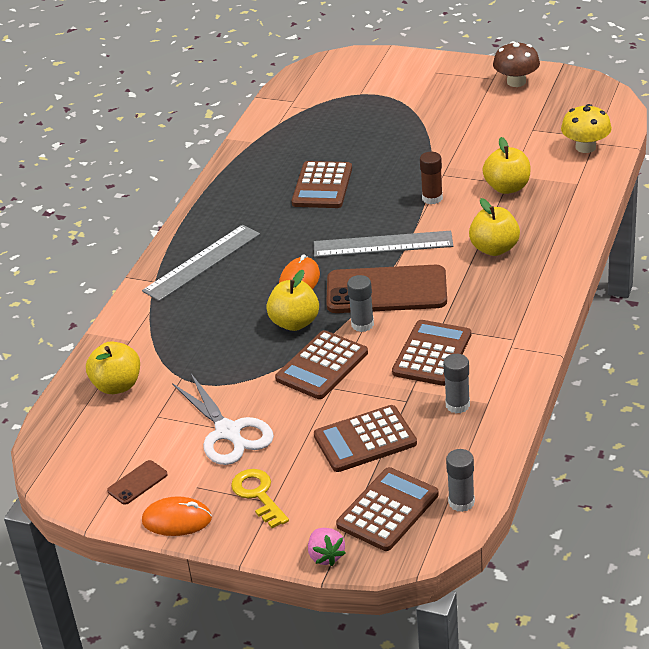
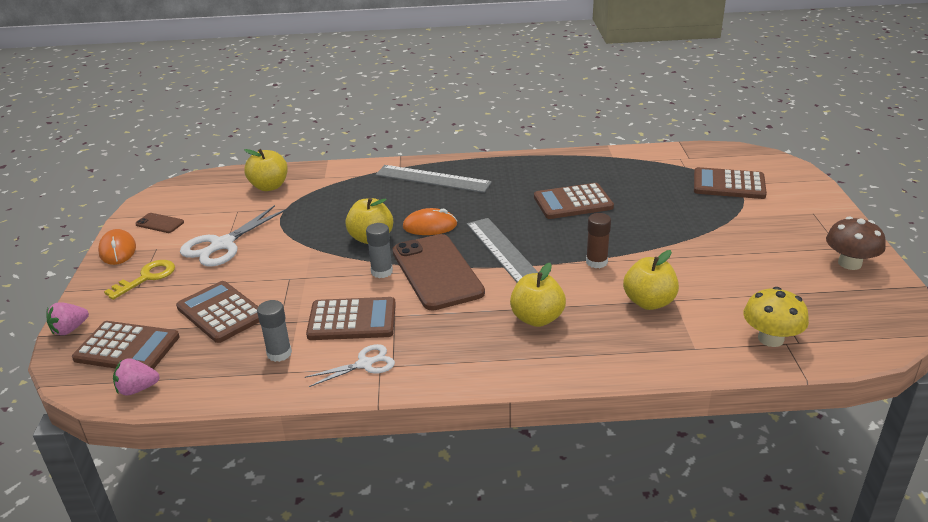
camera: 65 degrees right, 5 degrees down
brown calculator [275,330,368,399] -> brown calculator moved to [694,167,767,199]
grey glue stick [446,449,475,512] -> pink strawberry [113,358,160,395]
none -> white scissors [305,344,395,387]

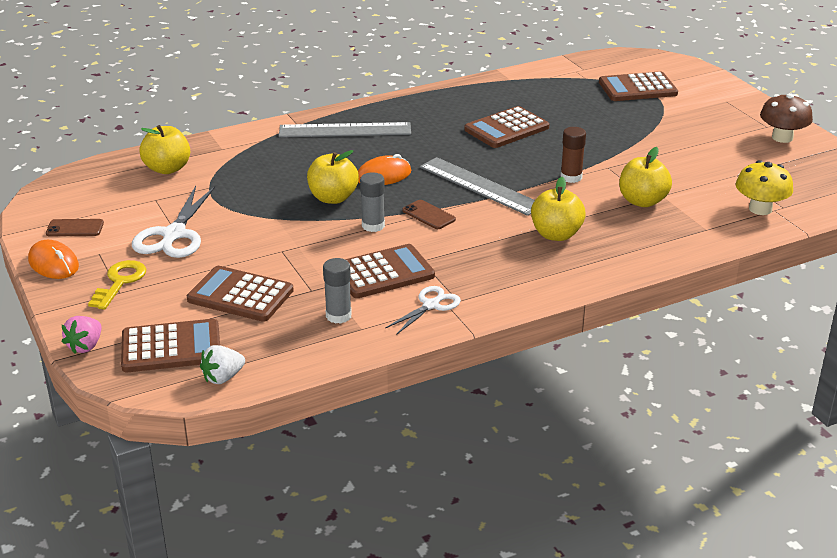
camera: 25 degrees left, 0 degrees up
pink strawberry [113,358,160,395] -> white strawberry [200,345,245,384]
brown phone [393,234,485,311] -> brown phone [402,200,456,229], size x0.43

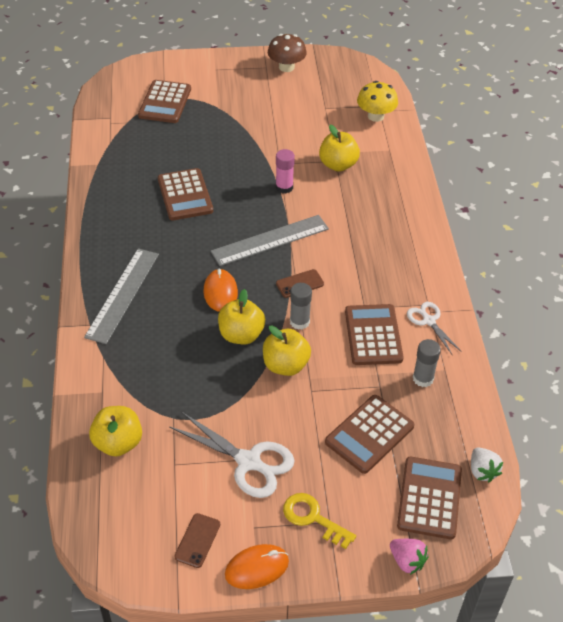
camera: 70 degrees left, 15 degrees up
yellow apple [531,177,586,241] -> yellow apple moved to [263,325,311,376]
brown glue stick [560,127,586,183] -> pink glue stick [276,149,295,193]

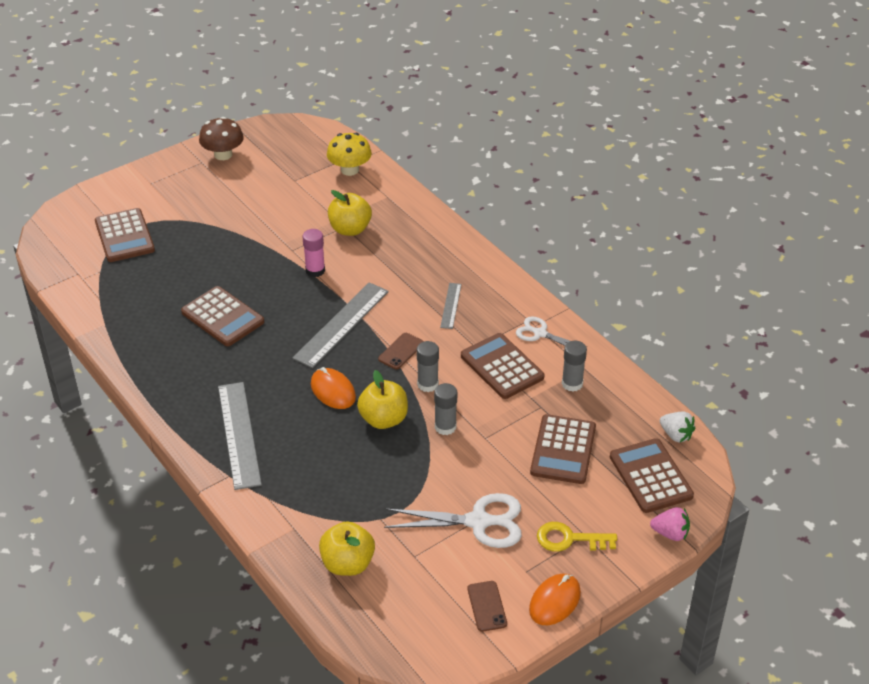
camera: 30 degrees left, 5 degrees down
yellow apple [263,325,311,376] -> grey glue stick [434,383,457,435]
none -> grey ruler [440,283,461,329]

